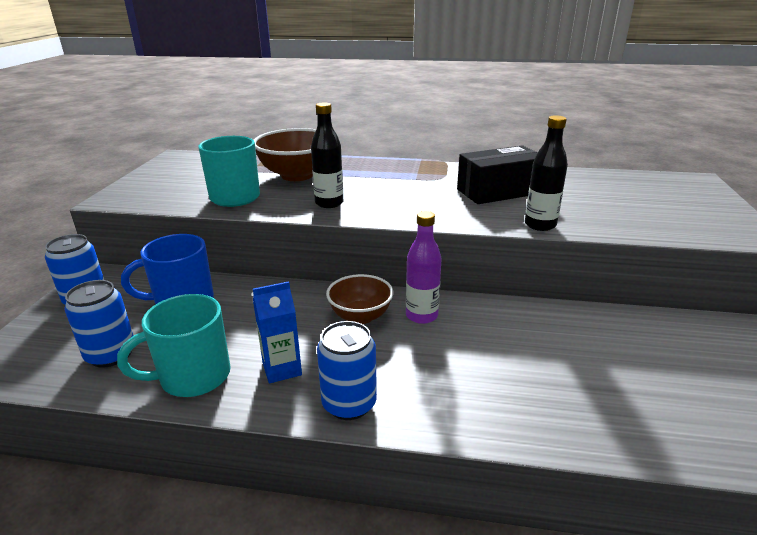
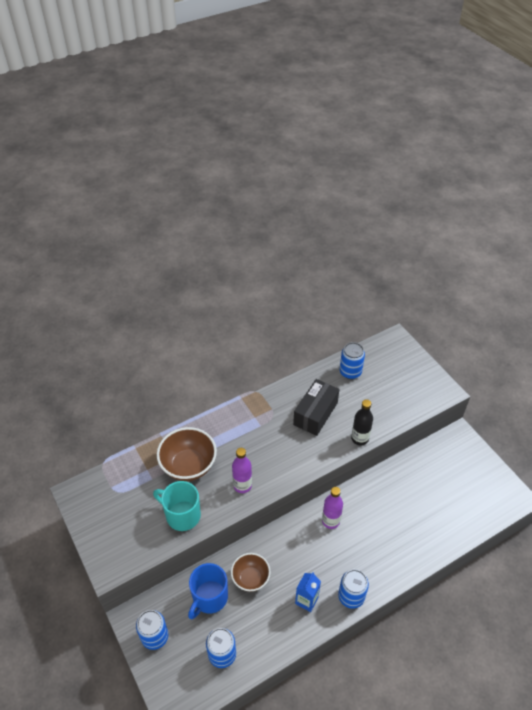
camera: 40 degrees left, 20 degrees up
turquoise mug [117,294,231,397] -> none
black bottle [311,102,343,208] -> purple bottle [232,448,252,493]
brown bowl [326,274,393,324] -> brown bowl moved to [231,553,270,592]
none -> blue can [340,342,365,379]

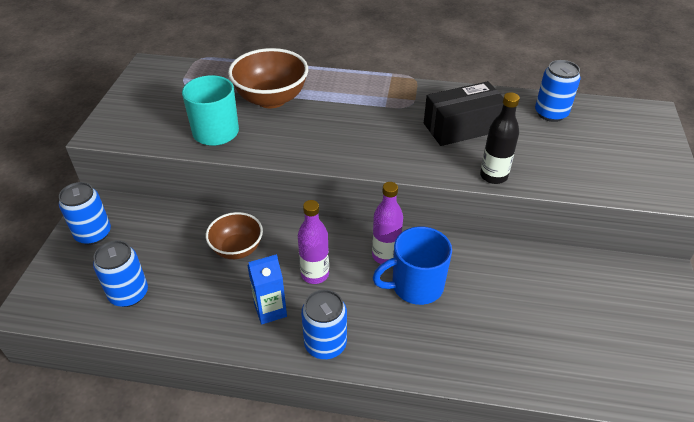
camera: 40 degrees right, 5 degrees down
blue mug [188,563,228,619] -> blue mug moved to [372,226,452,305]
purple bottle [232,448,252,493] -> purple bottle moved to [298,200,329,284]

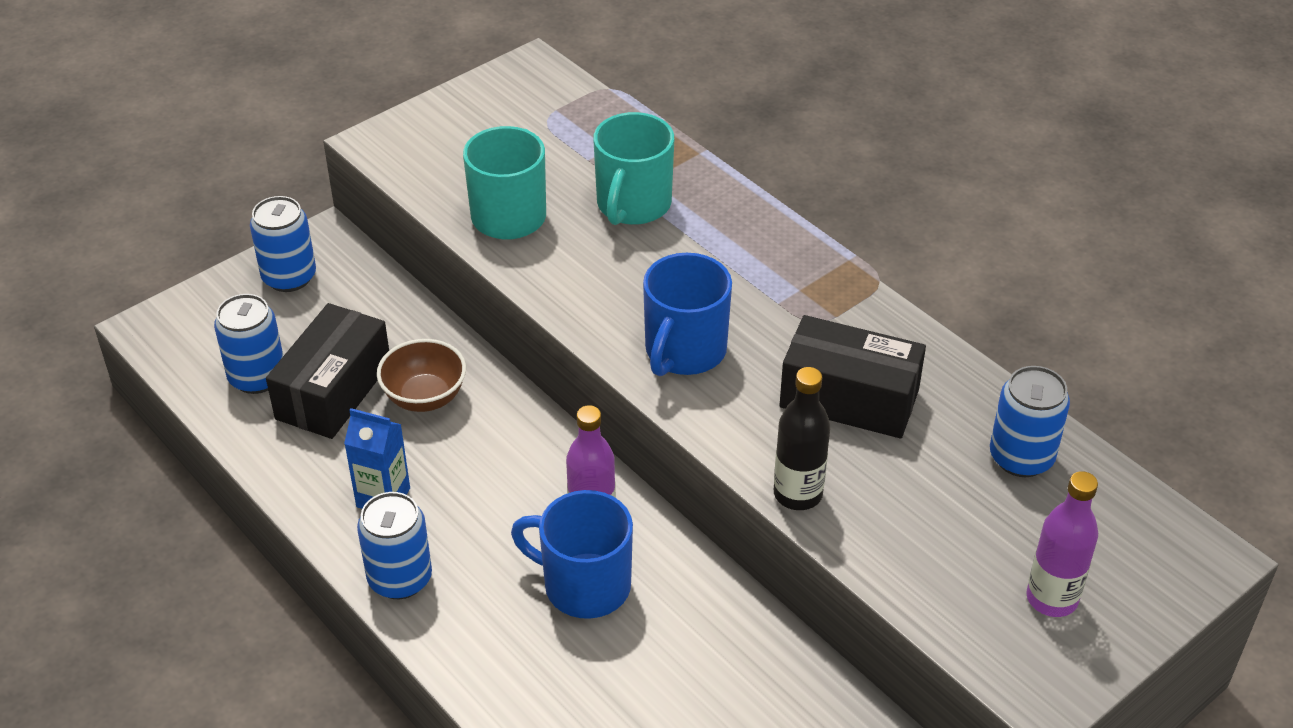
camera: 40 degrees right, 0 degrees up
brown bowl [228,48,308,108] -> turquoise mug [593,112,674,225]
purple bottle [298,200,329,284] -> purple bottle moved to [1026,471,1098,617]
none -> black box [266,303,389,439]
none -> blue mug [643,253,732,376]

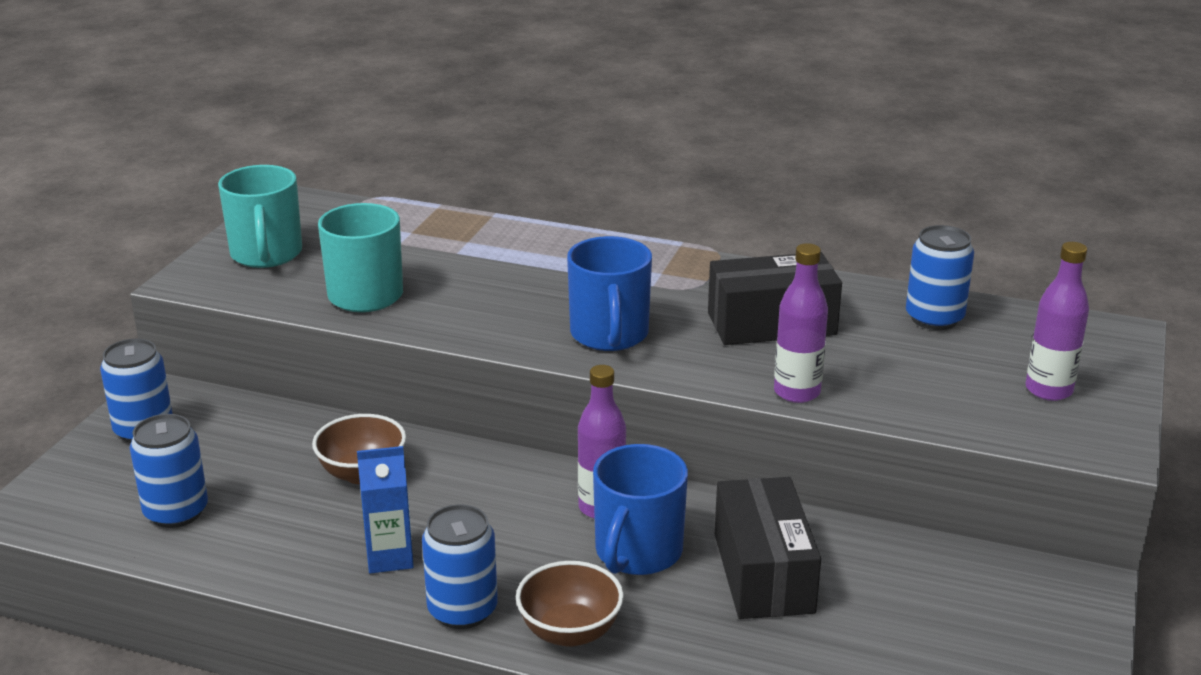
camera: 30 degrees left, 15 degrees down
black box [266,303,389,439] -> black box moved to [715,477,821,619]
blue mug [511,490,633,619] -> blue mug turned 60 degrees counterclockwise [593,444,688,575]
turquoise mug [593,112,674,225] -> turquoise mug moved to [218,165,302,268]
black bottle [774,367,830,510] -> purple bottle [774,243,828,403]
none -> brown bowl [516,561,624,647]

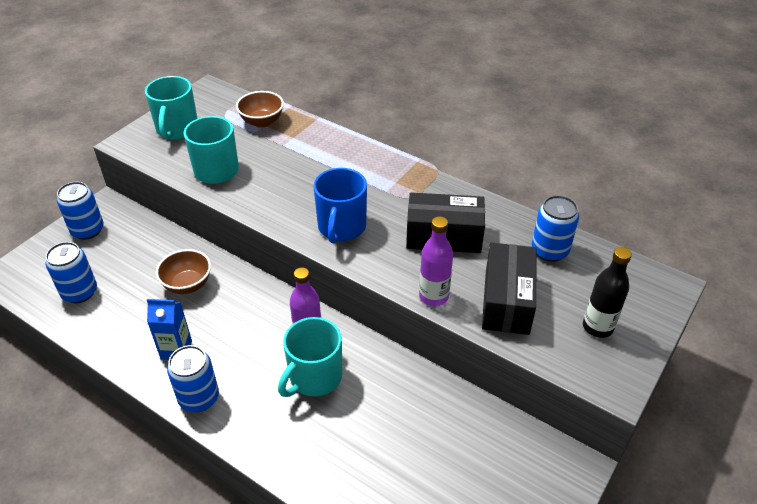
camera: 15 degrees right, 15 degrees up
brown bowl [516,561,624,647] -> brown bowl moved to [236,91,284,127]
blue mug [593,444,688,575] -> turquoise mug [278,317,342,397]
black box [715,477,821,619] -> black box moved to [482,243,536,335]
purple bottle [1025,242,1089,401] -> black bottle [583,247,632,338]

